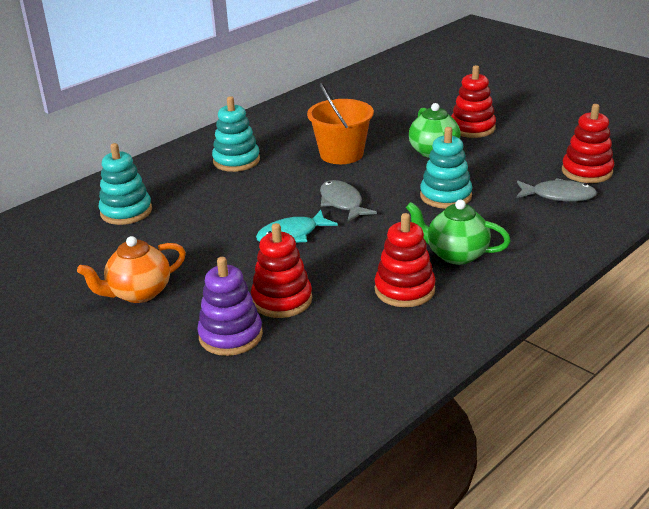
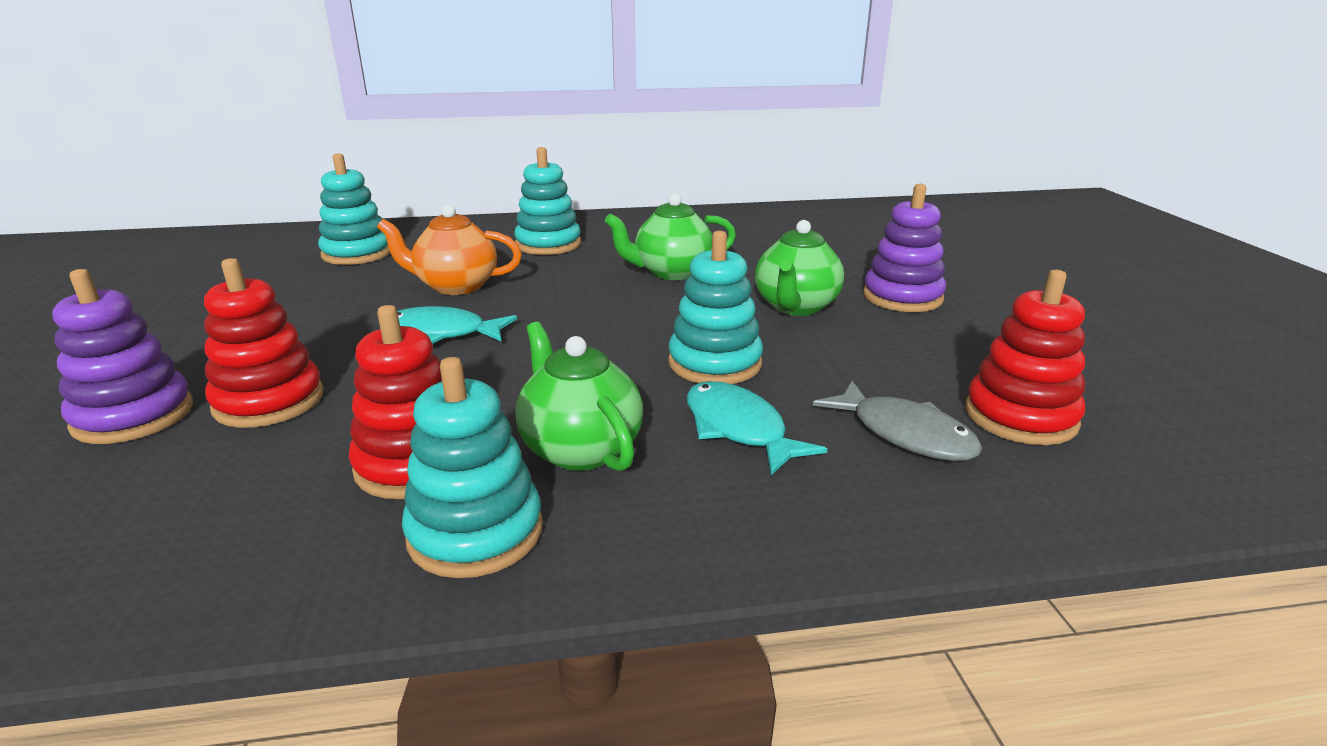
camera: 35 degrees right, 5 degrees down
orange teapot [77,236,186,303] -> orange teapot moved to [377,205,522,295]
orange bucket [307,83,374,164] -> green teapot [604,194,736,280]
grey fish [320,180,377,222] -> none
red stacking toy [451,65,496,138] -> purple stacking toy [863,184,946,312]
none -> turquoise stacking toy [402,357,543,578]
none -> turquoise fish [687,381,827,475]

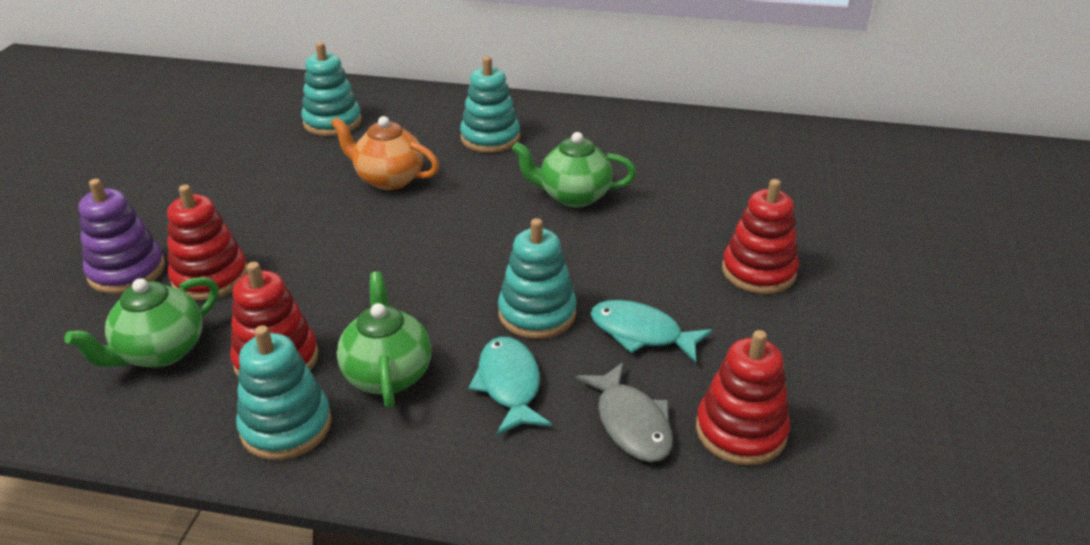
camera: 20 degrees right, 10 degrees up
turquoise fish [397,306,517,344] -> turquoise fish moved to [591,300,713,363]
green teapot [755,220,844,316] -> green teapot moved to [64,277,219,368]
purple stacking toy [863,184,946,312] -> red stacking toy [722,179,799,294]

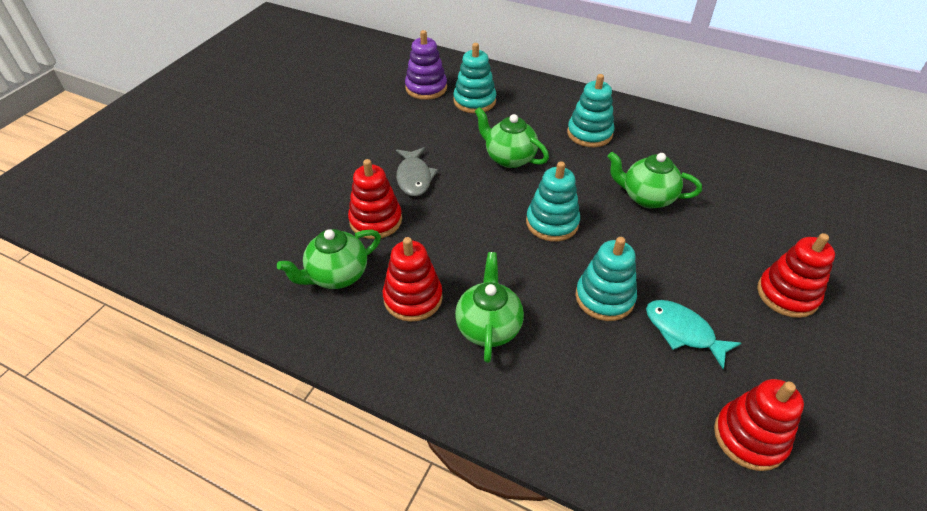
camera: 15 degrees right, 10 degrees up
purple stacking toy [79,179,165,294] -> purple stacking toy moved to [405,30,447,100]
turquoise stacking toy [236,325,332,460] -> turquoise stacking toy moved to [526,161,580,242]
orange teapot [331,116,439,190] -> green teapot [475,107,549,168]
turquoise fish [468,337,552,435] -> none
grey fish [576,362,673,462] -> grey fish moved to [396,147,438,196]

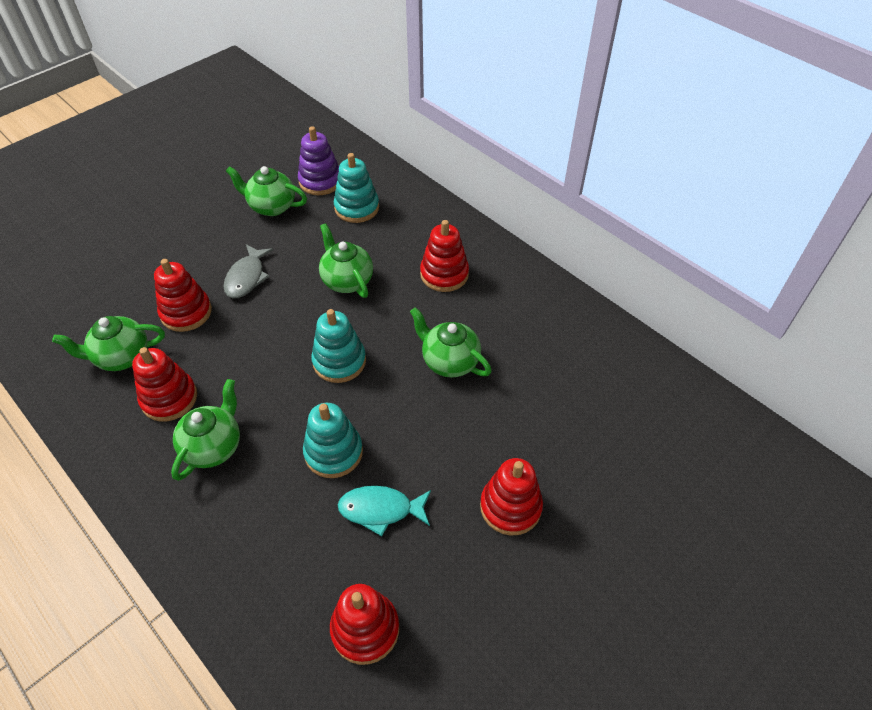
camera: 20 degrees right, 5 degrees up
turquoise stacking toy [567,74,614,147] -> red stacking toy [420,220,469,292]
turquoise fish [646,300,741,369] -> turquoise fish turned 60 degrees counterclockwise [338,486,431,536]
none -> green teapot [226,166,307,216]

